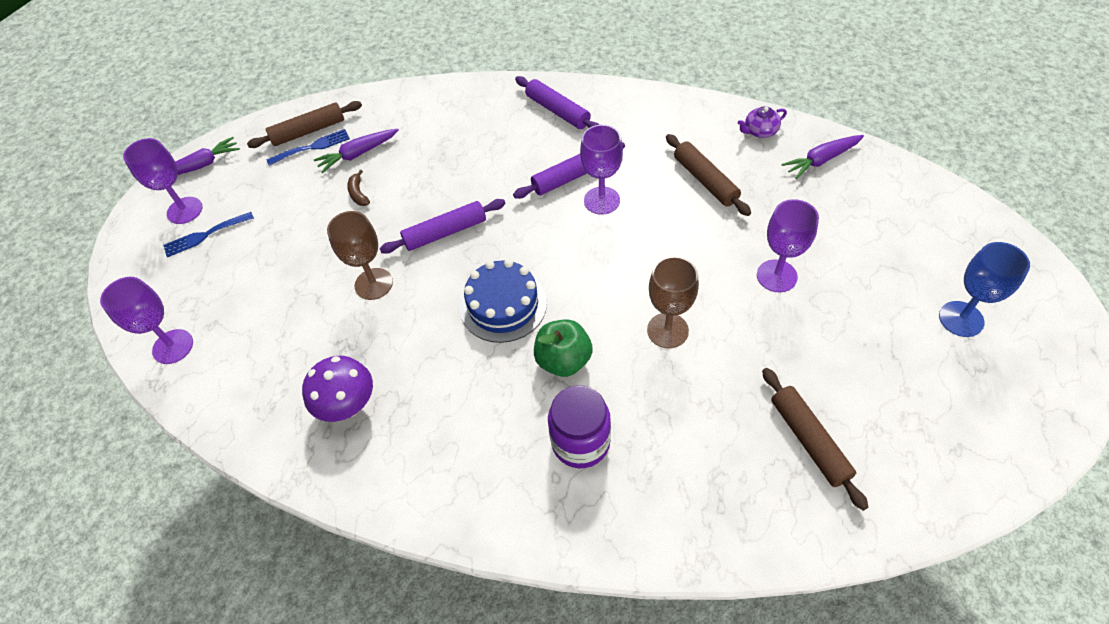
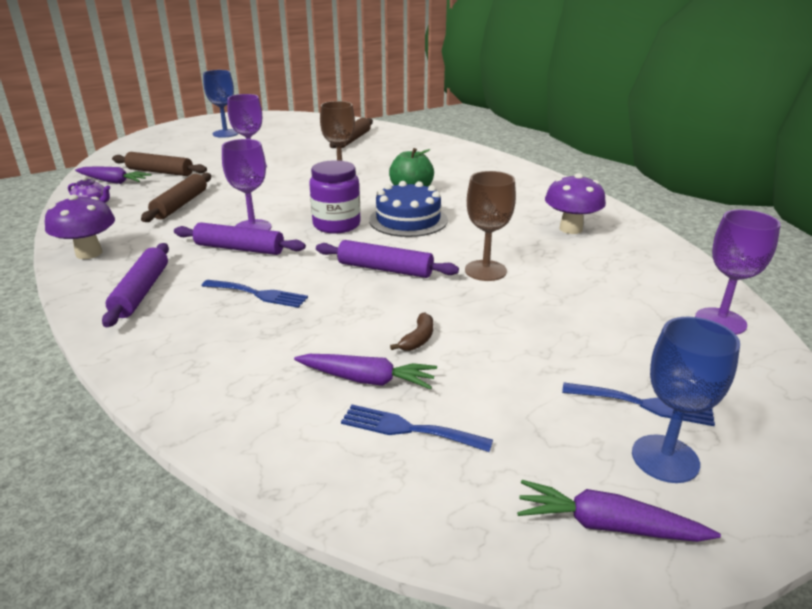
camera: 140 degrees left, 25 degrees down
purple goblet [123,138,203,224] -> blue goblet [632,317,740,483]
brown rolling pin [247,101,362,148] -> brown rolling pin moved to [112,152,207,176]
purple jar [548,385,611,468] -> purple jar moved to [309,160,361,234]
none -> purple mushroom [45,194,115,259]
none -> blue fork [202,280,308,308]

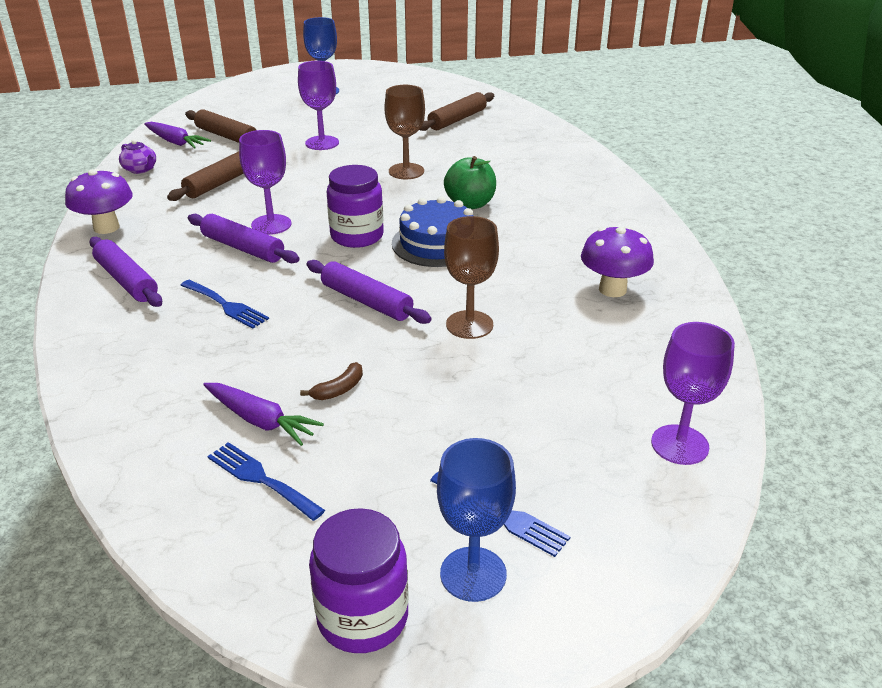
camera: 20 degrees right, 5 degrees up
purple rolling pin [102,243,169,327] -> purple rolling pin turned 60 degrees counterclockwise [89,237,162,307]
purple carrot [517,480,721,542] -> purple jar [309,508,408,653]

